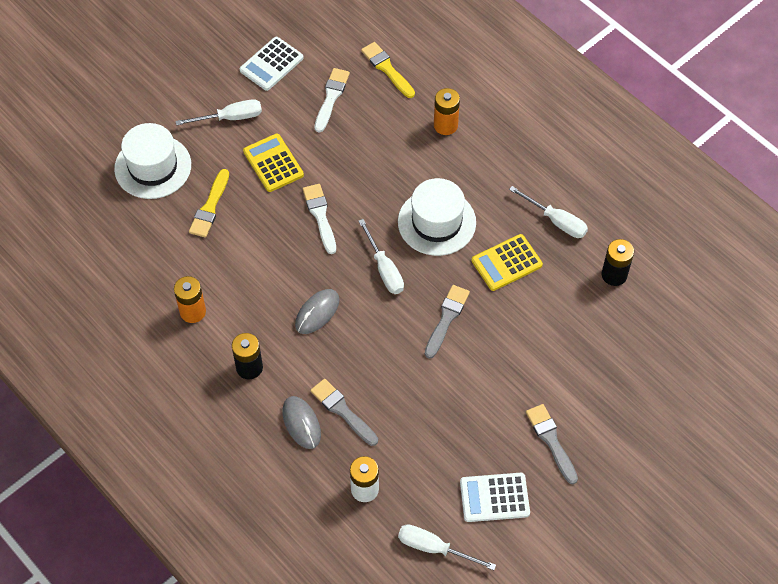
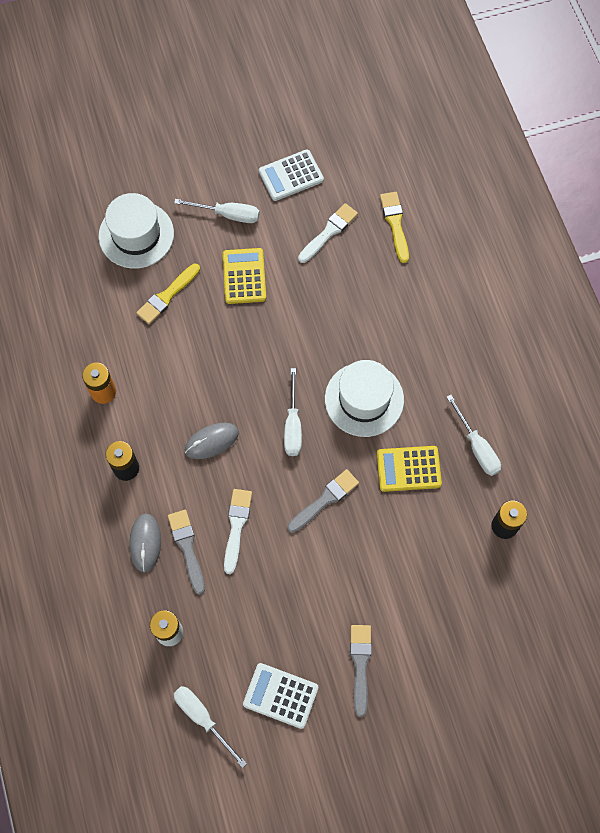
camera: 25 degrees right, 10 degrees up
white brush [303,184,336,254] -> white brush moved to [224,489,252,574]
orange battery [434,88,460,135] -> none

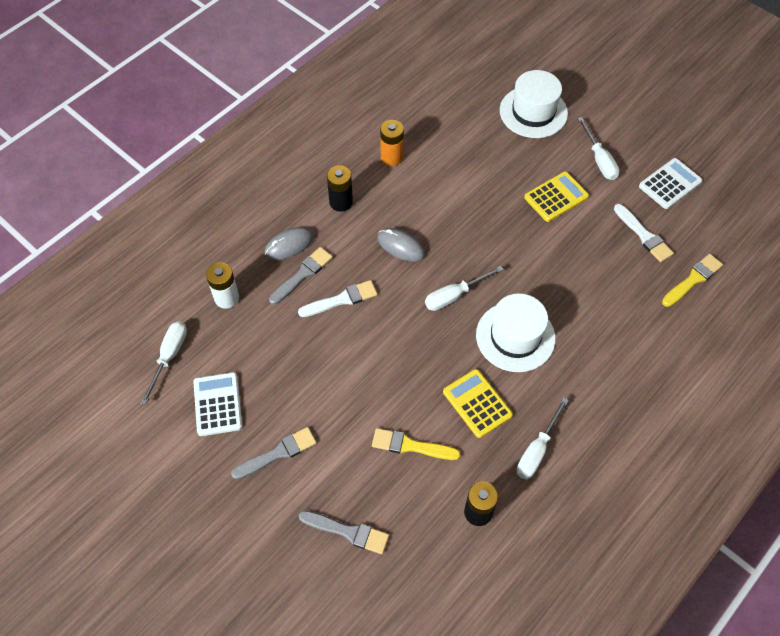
camera: 60 degrees right, 10 degrees down
yellow brush [136,264,200,324] -> yellow brush moved to [372,428,461,460]
white calculator [259,149,324,201] -> white calculator turned 105 degrees clockwise [639,158,702,209]
grey brush [288,469,359,533] -> grey brush moved to [299,510,389,554]
white brush [298,203,358,263] -> white brush turned 45 degrees clockwise [614,204,674,262]

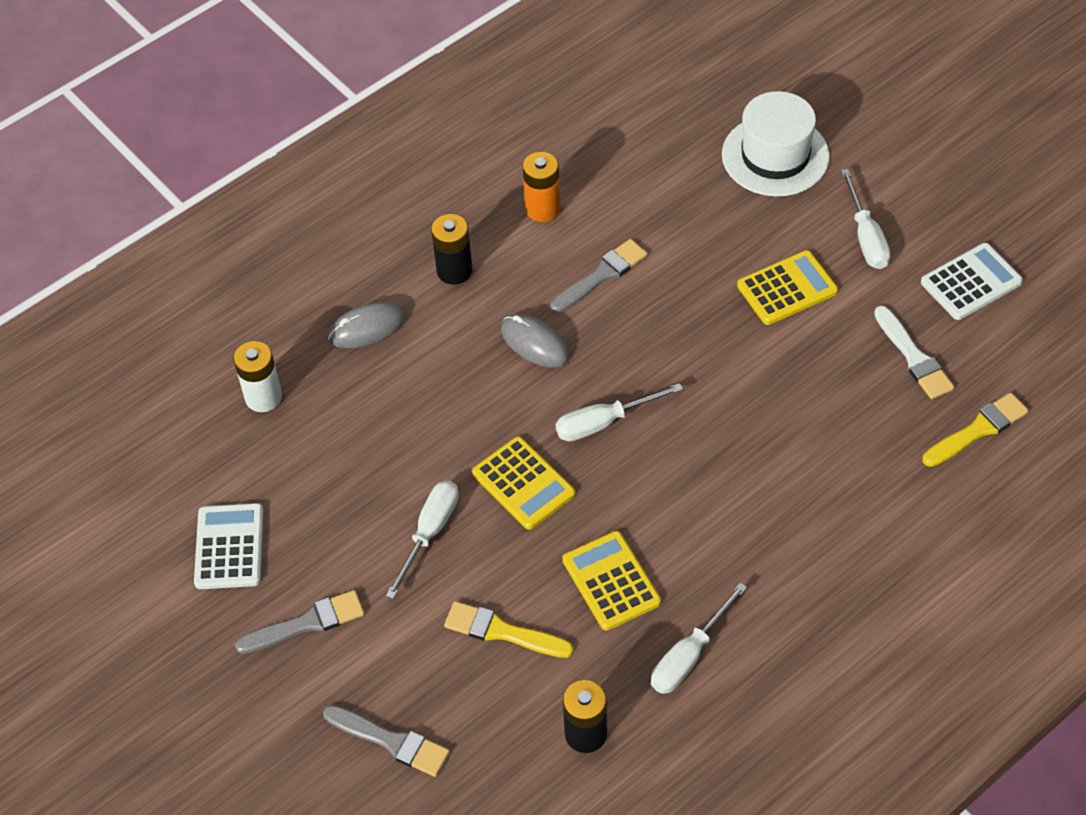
camera: 10 degrees right, 5 degrees down
white screwdriver [141,321,187,405] -> white screwdriver moved to [386,481,459,599]
grey brush [269,247,333,305] -> grey brush moved to [550,239,647,313]
white brush [298,280,377,317] -> none
white hat [476,293,555,372] -> none
none -> yellow calculator [472,437,575,530]

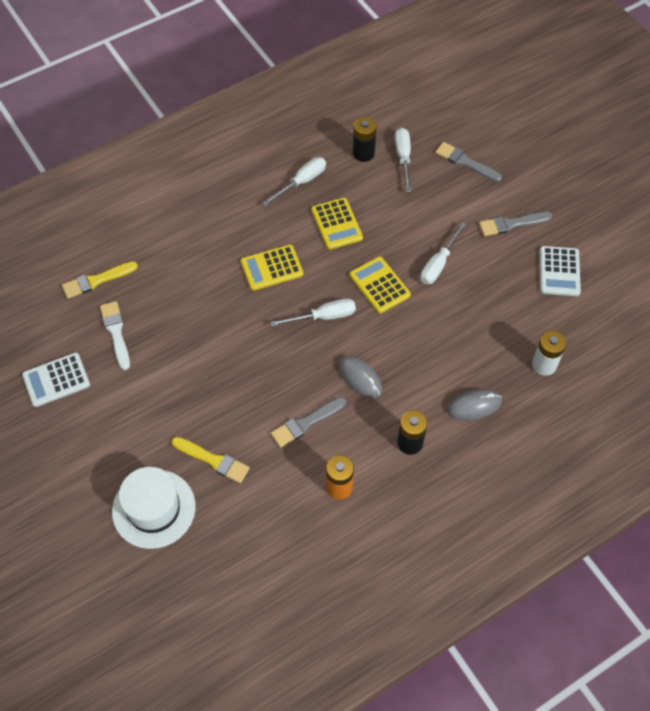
camera: 175 degrees left, 5 degrees up
yellow brush [444,601,574,658] -> yellow brush moved to [172,437,250,483]
yellow calculator [737,250,838,325] -> yellow calculator moved to [241,245,303,291]
white screwdriver [841,169,891,269] -> white screwdriver moved to [395,128,412,192]

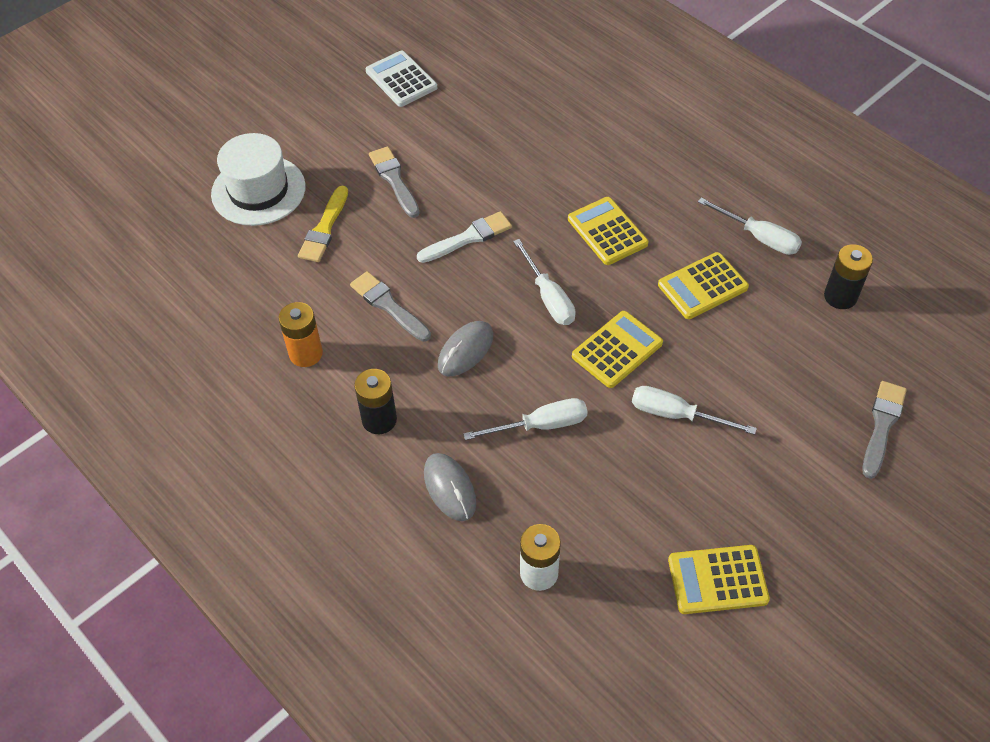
camera: 80 degrees right, 5 degrees down
yellow brush [62,261,138,299] -> none
white brush [100,301,130,370] -> white brush moved to [417,211,512,263]
white screwdriver [395,128,412,192] -> white screwdriver moved to [463,398,588,440]
grey brush [479,212,552,236] -> grey brush moved to [369,146,420,218]
white calculator [540,246,581,296] -> yellow calculator [668,545,770,614]

